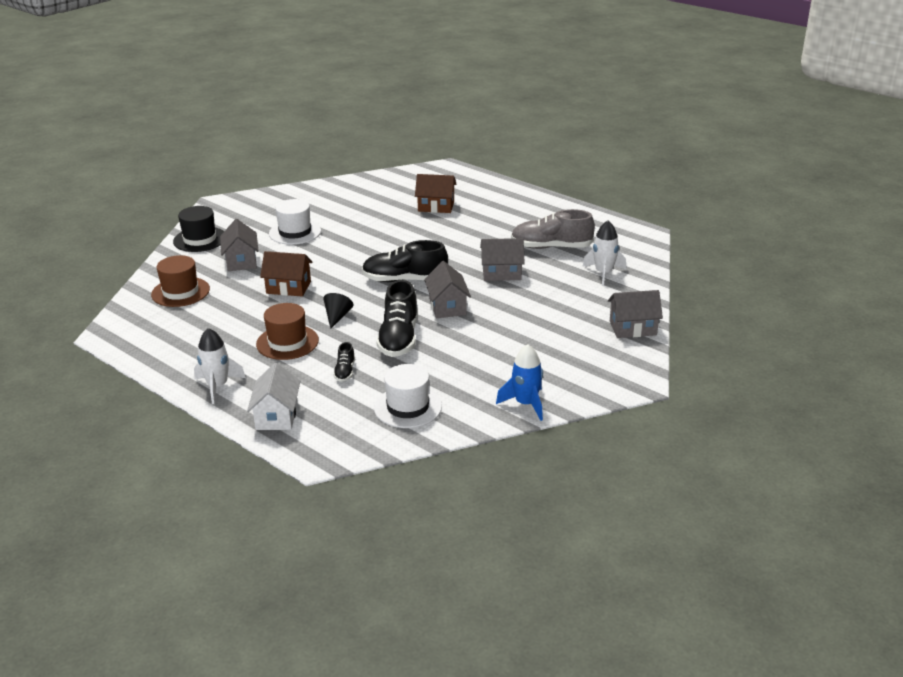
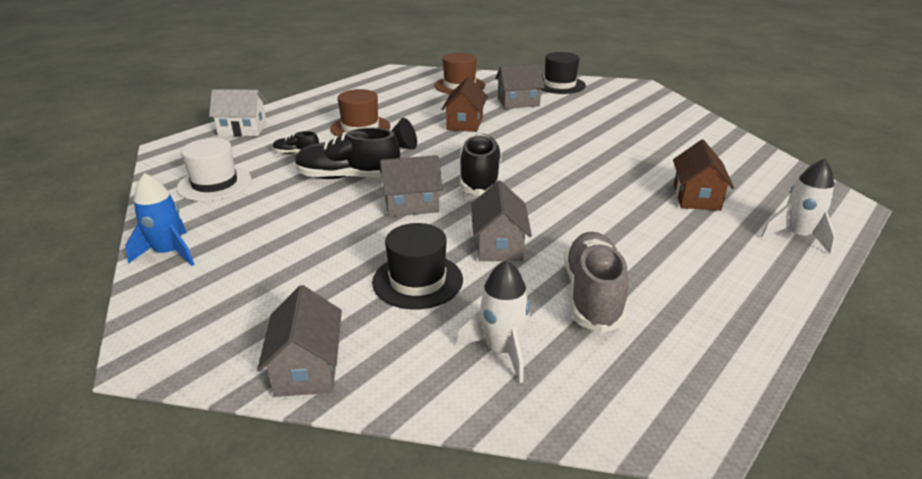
camera: 90 degrees right, 0 degrees up
white rocket [194,328,246,404] -> white rocket moved to [761,158,836,254]
white hat [269,199,321,245] -> none
none -> black hat [372,223,463,309]

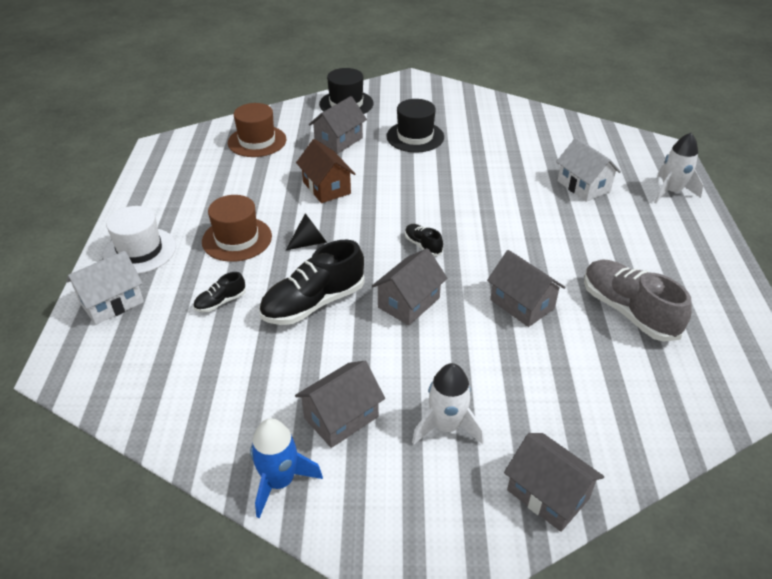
camera: 40 degrees left, 10 degrees up
white hat [177,138,252,201] -> white hat moved to [103,206,176,274]
black hat [372,223,463,309] -> black hat moved to [386,99,444,152]
white rocket [456,260,530,383] -> white rocket moved to [412,363,484,445]
black shoe [460,134,501,196] -> black shoe [405,224,443,256], size x0.48
brown house [673,139,734,211] -> white house [556,138,621,202]
none -> grey house [295,361,385,448]

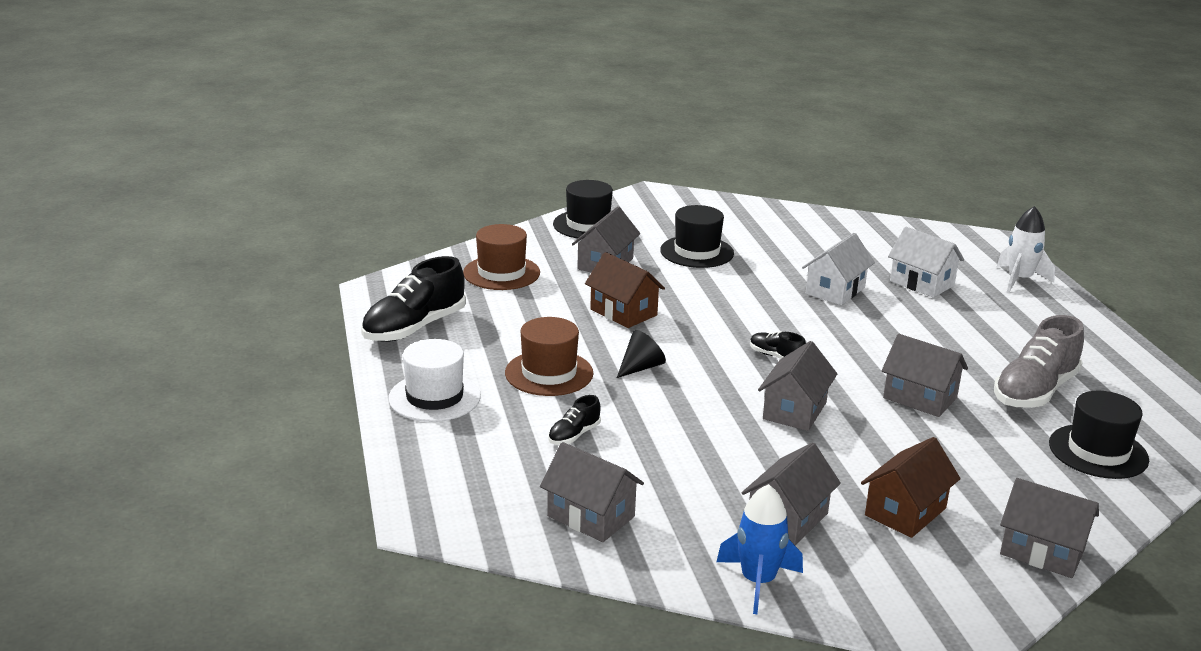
camera: 15 degrees left, 15 degrees down
white house [66,251,144,325] -> white house moved to [802,233,875,305]
black shoe [259,240,365,325] -> black shoe moved to [361,256,466,342]
white rocket [412,363,484,445] -> brown house [861,437,961,538]
grey shoe [584,260,691,342] -> grey shoe turned 90 degrees counterclockwise [994,315,1084,408]
none -> grey house [540,442,644,542]
none -> black hat [1049,391,1149,479]

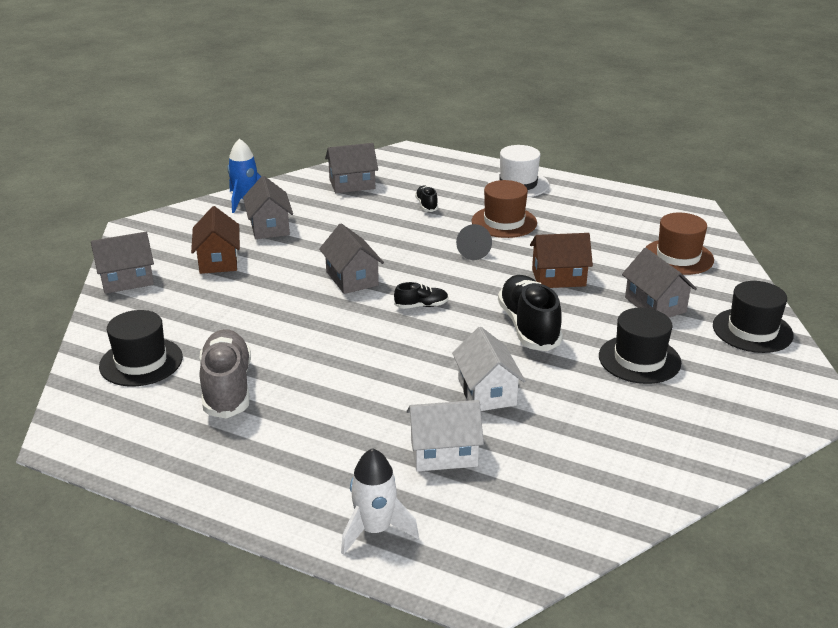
camera: 130 degrees right, 5 degrees up
black shoe [361,256,466,342] -> black shoe moved to [498,275,563,351]
grey house [882,334,968,417] -> none

